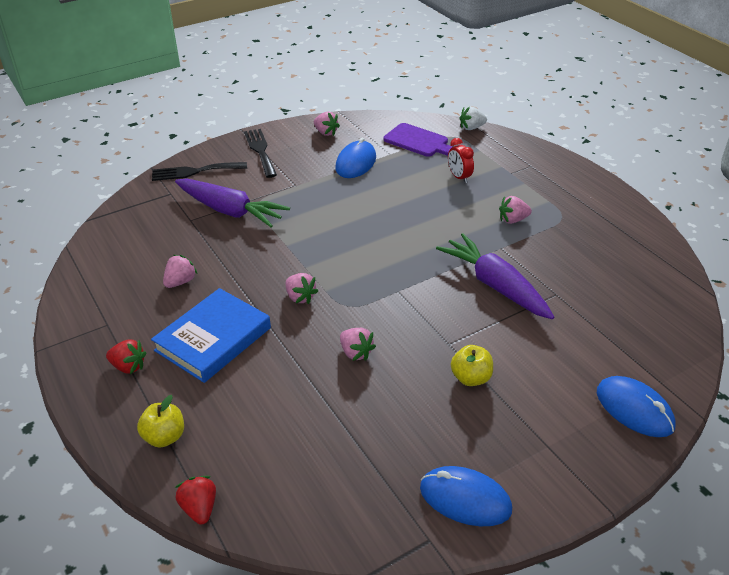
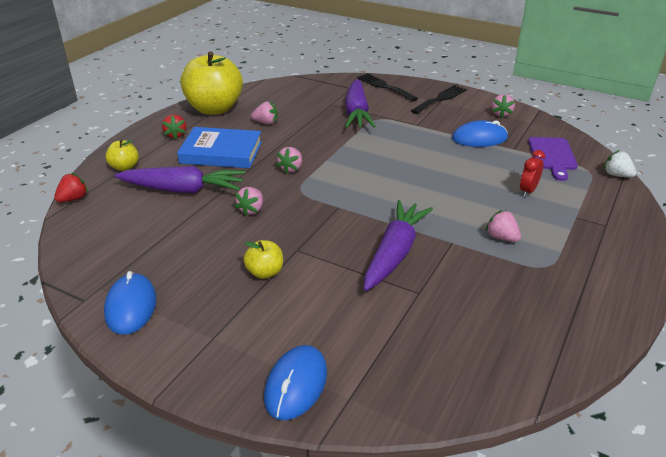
camera: 60 degrees right, 5 degrees down
none -> purple carrot [115,166,245,193]
none -> yellow apple [180,51,243,115]

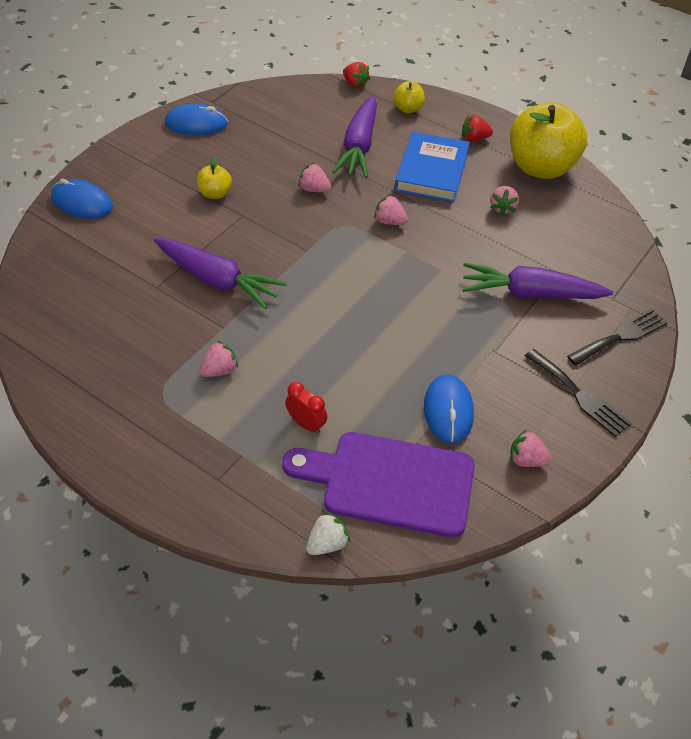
camera: 95 degrees right, 15 degrees up
purple cutting board [528,137,578,181] -> purple cutting board [282,432,475,538], size x1.63

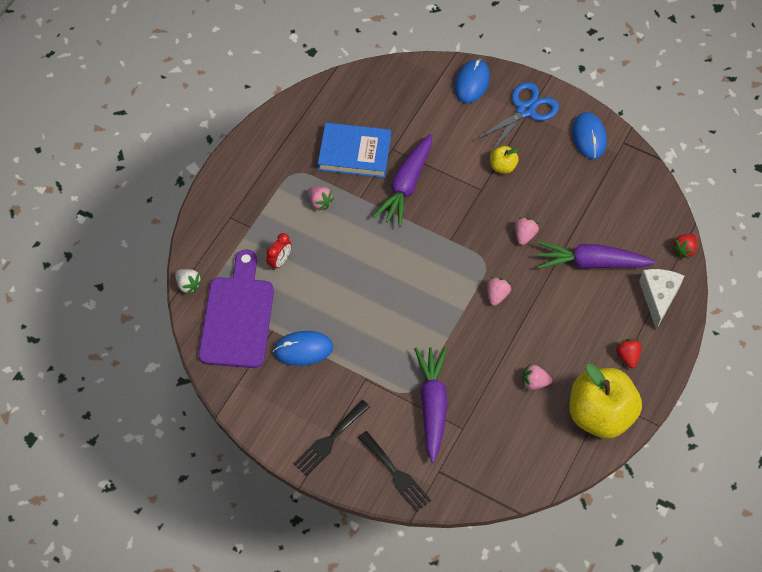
camera: 85 degrees right, 10 degrees up
yellow apple [393,81,425,113] -> white cheese [639,269,684,330]
blue book [395,132,470,202] -> blue book moved to [318,123,391,178]
pink strawberry [510,429,552,467] -> none
none -> blue scissors [475,82,559,154]

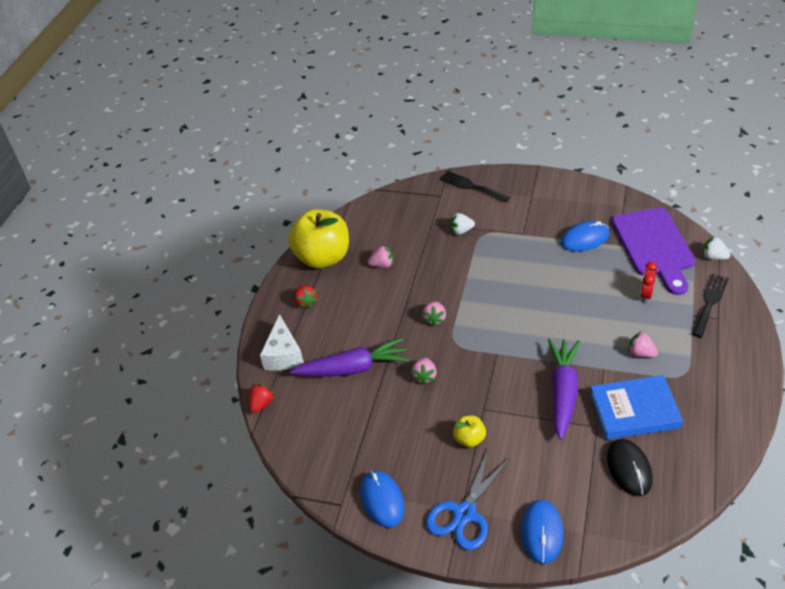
camera: 170 degrees right, 15 degrees down
black fork [293,400,370,476] -> black fork moved to [692,273,729,338]
purple carrot [414,347,447,463] -> white strawberry [450,213,475,235]
none -> black mouse [607,439,653,496]

